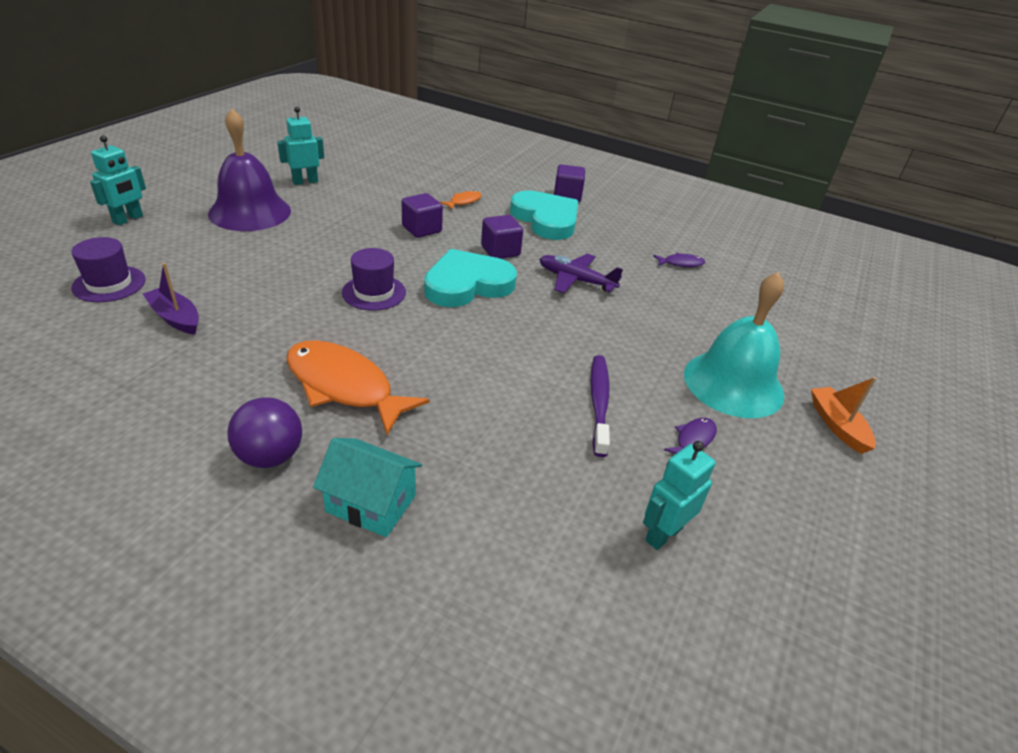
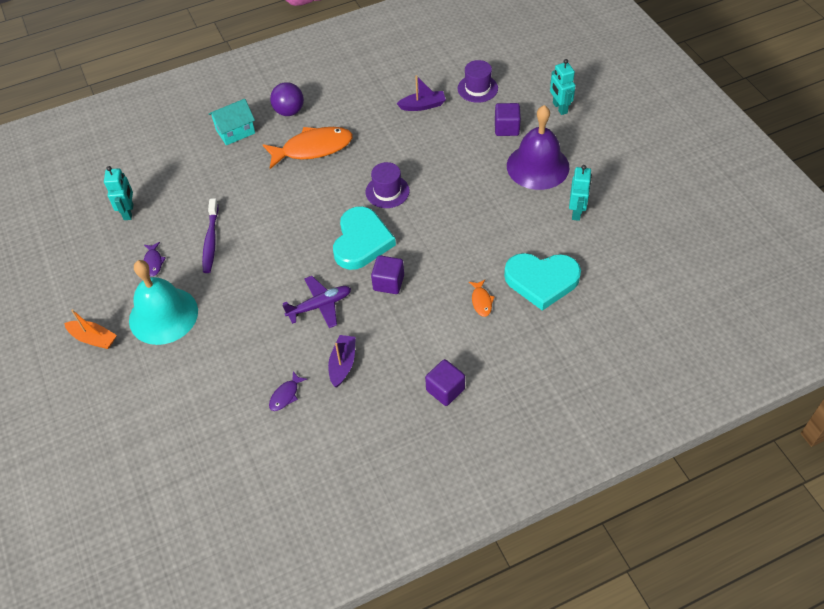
camera: 135 degrees right, 15 degrees up
purple cube [402,193,443,238] -> purple cube moved to [495,103,521,136]
turquoise heart [510,190,578,240] -> turquoise heart moved to [504,253,581,311]
purple toothbrush [590,355,610,457] -> purple toothbrush turned 45 degrees clockwise [202,198,218,273]
none -> purple boat [328,335,356,387]

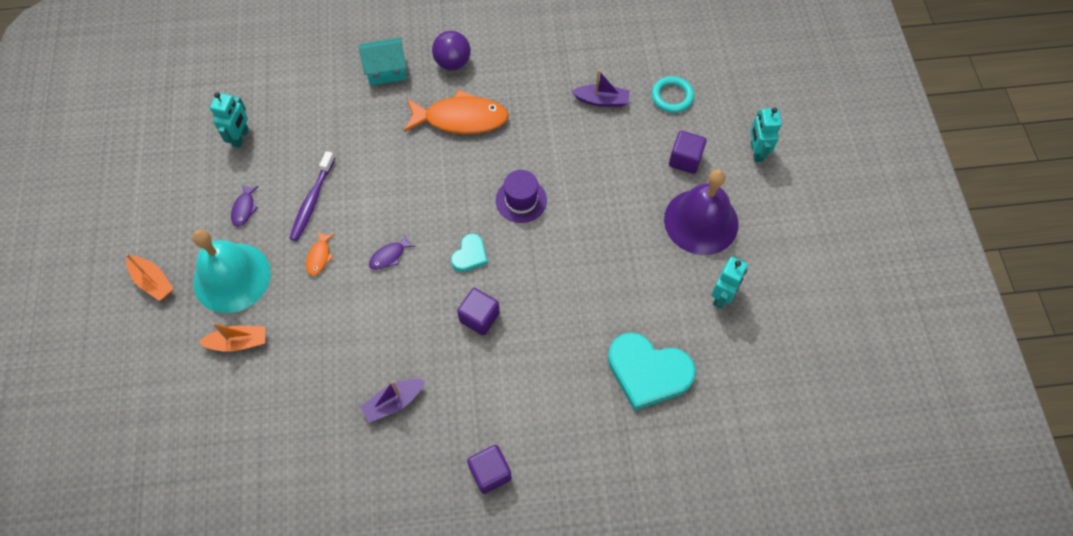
camera: 15 degrees right, 10 degrees up
purple fish [269,371,307,411] -> purple fish moved to [369,234,416,270]
purple plane [282,276,351,328] -> none
purple boat [328,335,356,387] -> purple boat turned 150 degrees counterclockwise [360,379,425,422]
turquoise heart [333,206,396,270] -> turquoise heart [451,234,488,272], size x0.50
purple hat [458,60,498,103] -> turquoise ring [652,76,694,113]
orange fish [469,280,495,317] -> orange fish moved to [306,231,335,276]
none -> orange boat [198,323,265,352]

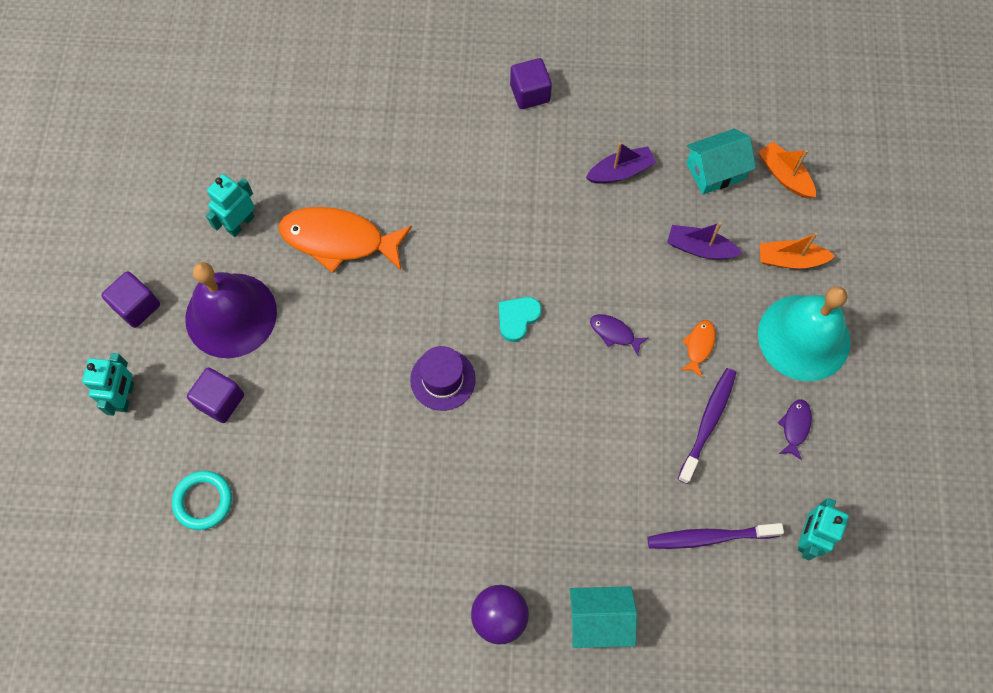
camera: 170 degrees left, 5 degrees up
orange boat [126,254,174,301] -> orange boat moved to [759,141,816,198]
purple fish [369,234,416,270] -> purple fish turned 120 degrees counterclockwise [590,314,648,355]
orange fish [404,89,509,134] -> orange fish moved to [279,207,412,273]
purple cube [457,288,500,335] -> purple cube moved to [101,271,160,328]
purple boat [571,70,630,107] -> purple boat moved to [667,222,743,259]
turquoise heart [608,333,696,411] -> none
none -> purple toothbrush [647,523,784,549]
none -> turquoise house [686,129,756,195]

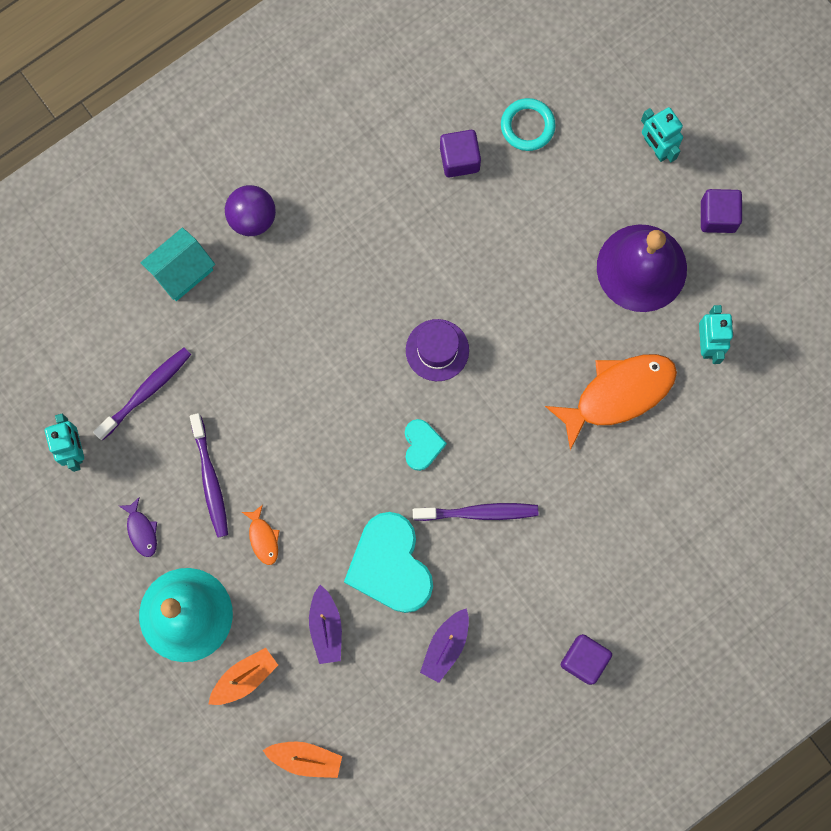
camera: 140 degrees right, 10 degrees up
purple cube [187,368,244,423] -> purple cube moved to [440,130,481,177]
purple fish [590,314,648,355] -> none
purple boat [667,222,743,259] -> purple boat turned 105 degrees clockwise [309,585,342,664]
turquoise house [686,129,756,195] -> none
none -> turquoise heart [344,512,433,613]
none -> purple toothbrush [413,503,538,521]

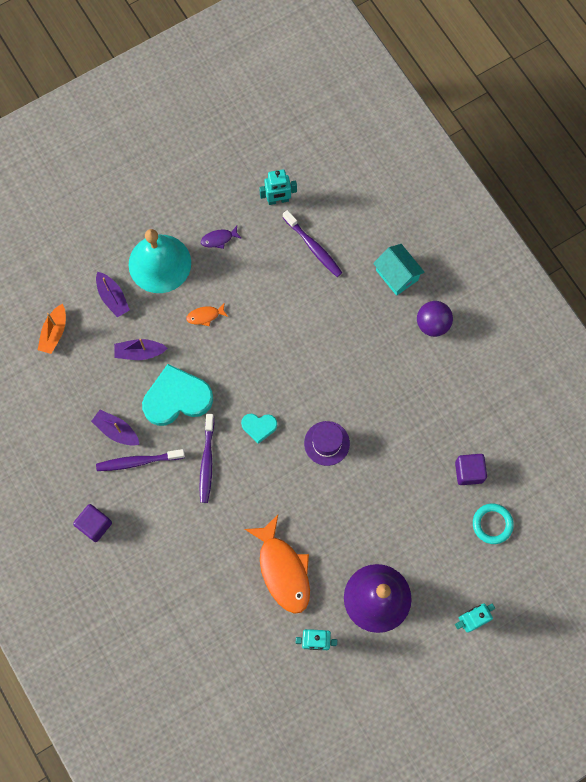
camera: 95 degrees right, 5 degrees down
purple toothbrush [190,413,228,537] -> purple toothbrush moved to [96,449,185,471]
orange boat [209,648,278,705] -> purple boat [96,272,130,317]
purple cube [701,189,742,233] -> none

